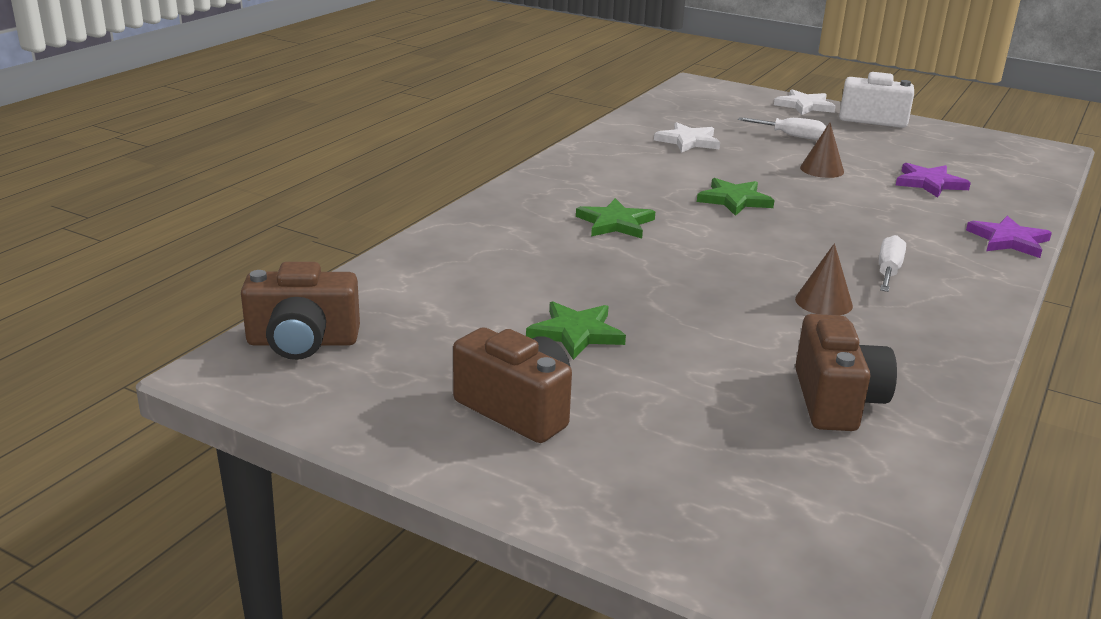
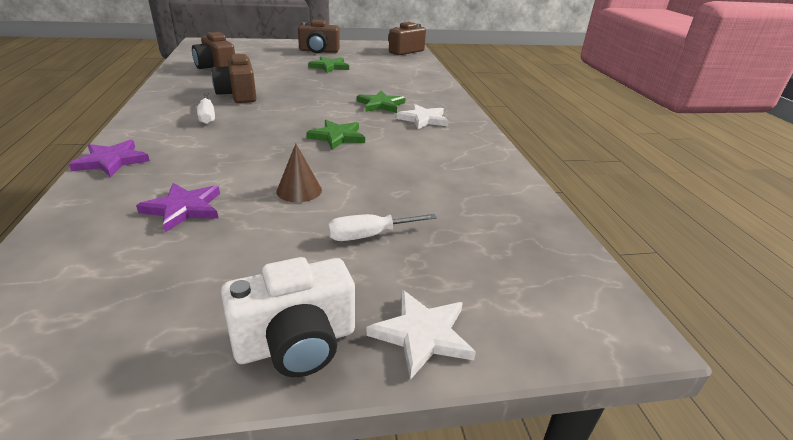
camera: 140 degrees right, 5 degrees up
white star [654,122,720,153] -> white star moved to [396,104,449,129]
brown cone [795,243,853,315] -> brown camera [211,54,256,103]

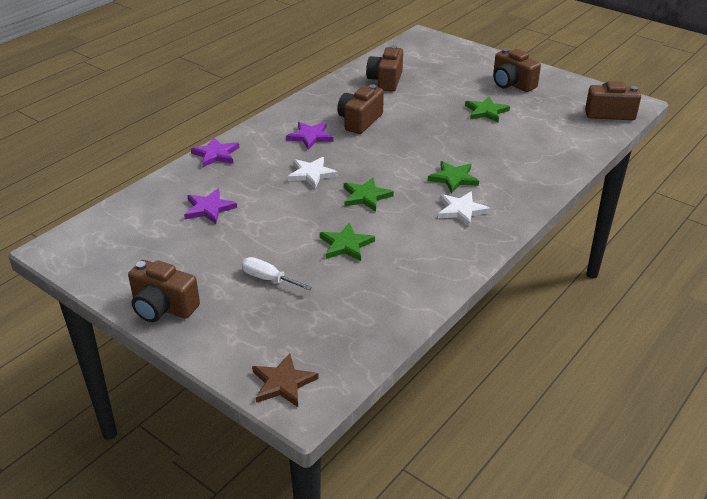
camera: 50 degrees right, 5 degrees up
white screwdriver [197,93,215,125] -> purple star [286,122,333,150]
white camera [221,257,355,377] -> brown camera [128,260,200,322]
brown cone [276,144,322,202] -> none
white star [366,290,476,380] -> white star moved to [287,157,338,189]
none -> brown star [252,353,319,407]
none -> green star [320,223,375,261]

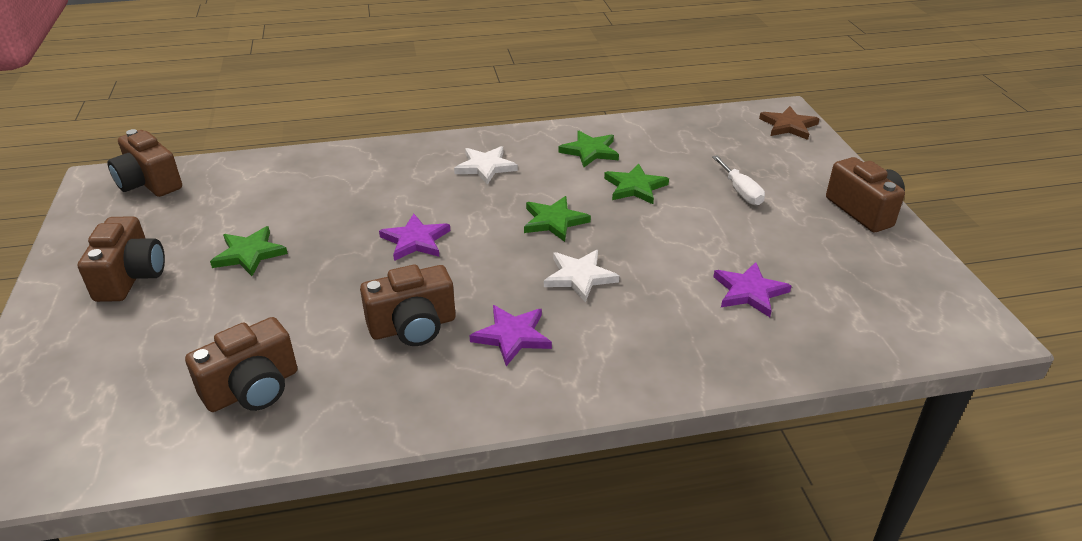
camera: 140 degrees left, 0 degrees up
purple star [191,137,239,167] -> purple star moved to [379,213,450,261]
green star [428,161,479,193] -> green star moved to [558,131,619,167]

